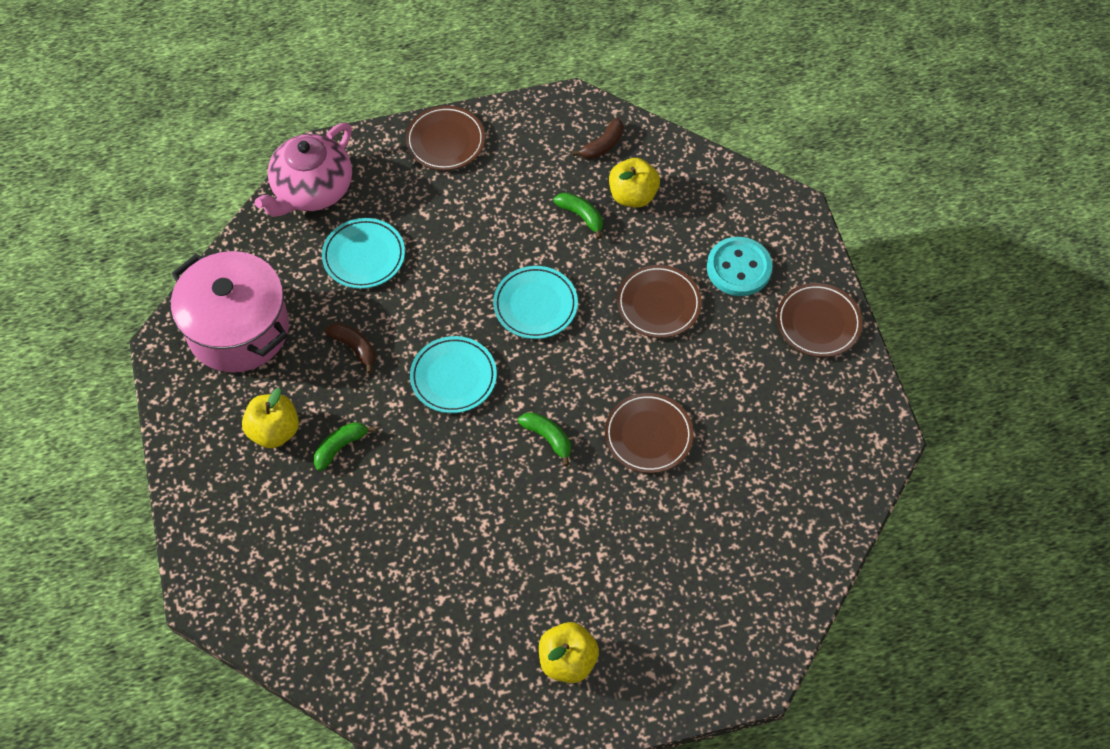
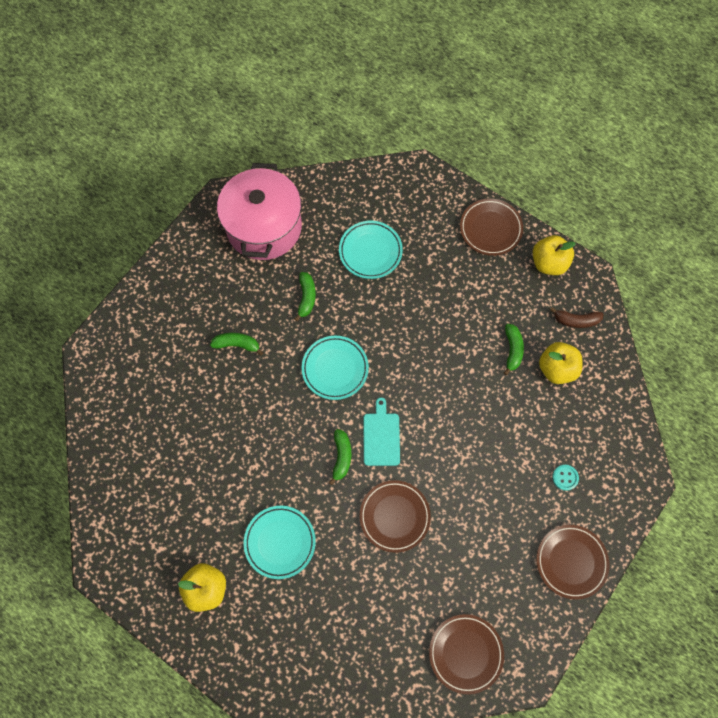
camera: 50 degrees right, 10 degrees up
yellow apple [242,388,299,448] -> yellow apple moved to [533,235,576,275]
pink teapot [255,123,352,217] -> none
brown banana [325,323,375,373] -> green banana [294,272,316,321]
turquoise plate [493,266,578,339] -> turquoise plate moved to [244,506,316,579]
brown plate [617,265,702,338] -> brown plate moved to [429,614,504,694]
turquoise button [707,237,773,296] -> turquoise button [552,465,579,491], size x0.47
none -> turquoise cutting board [363,398,400,466]

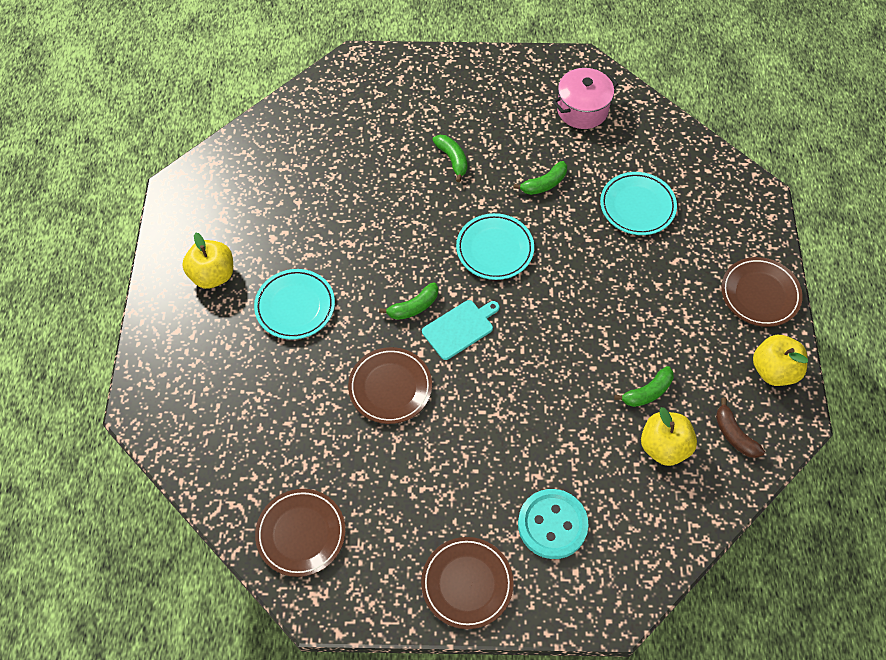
camera: 55 degrees right, 10 degrees down
pink pot [217,163,302,260] -> pink pot [552,68,618,129], size x0.60
turquoise button [552,465,579,491] -> turquoise button [518,489,589,559], size x2.12

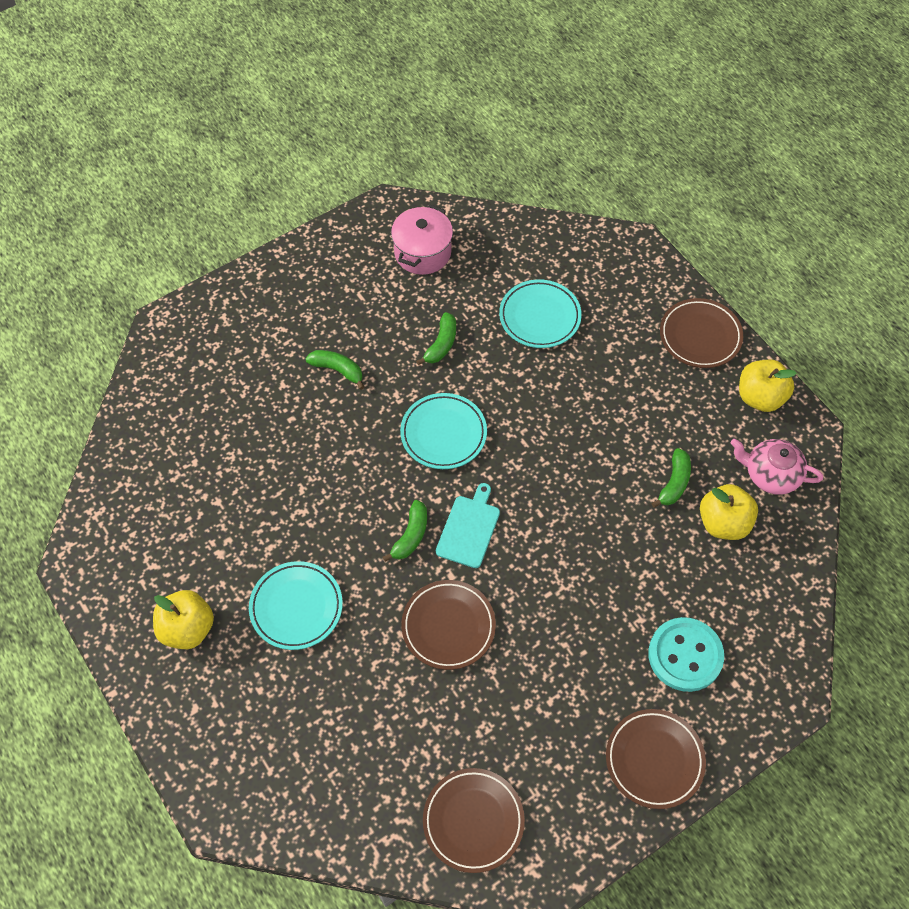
camera: 35 degrees left, 0 degrees up
brown banana [716,398,765,458] -> pink teapot [731,439,823,495]

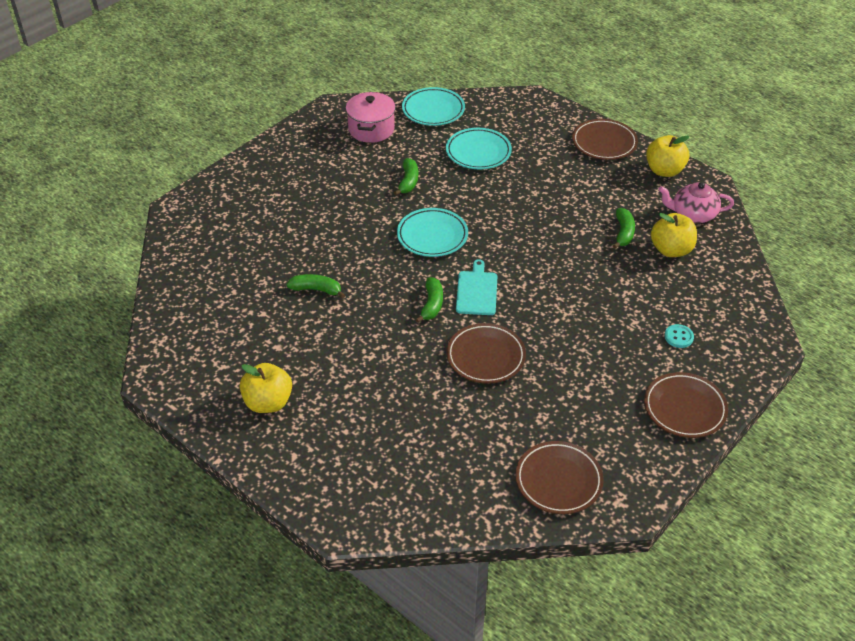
camera: 15 degrees left, 15 degrees down
turquoise plate [249,561,343,650] -> turquoise plate moved to [402,87,465,126]
green banana [305,350,364,390] -> green banana moved to [286,274,345,298]
turquoise button [648,617,724,692] -> turquoise button [665,324,694,348], size x0.47

